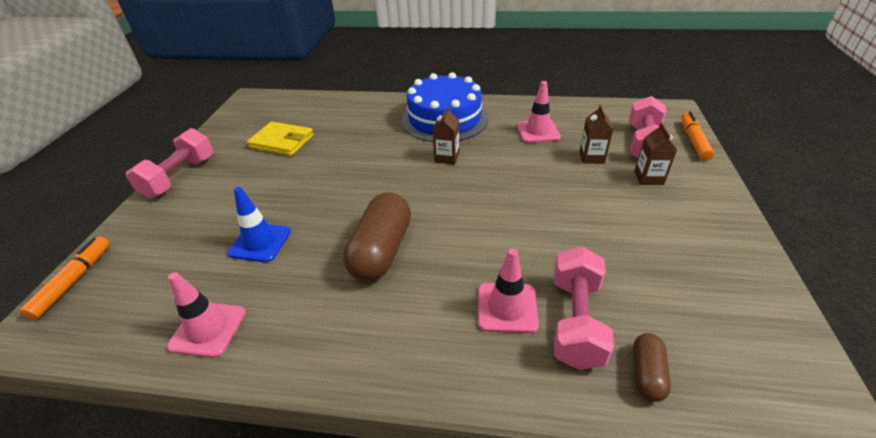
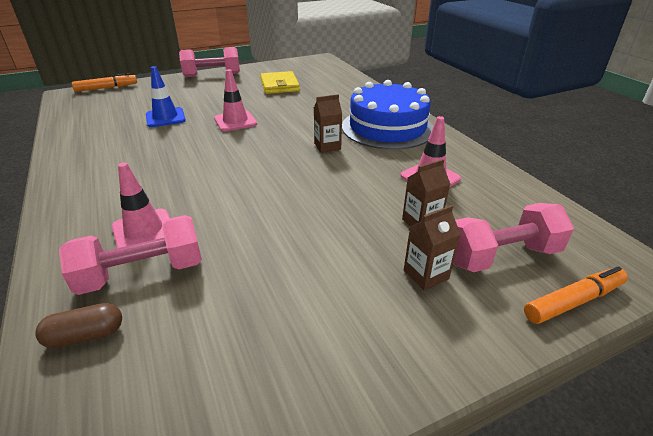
camera: 55 degrees right, 5 degrees down
pink traffic cone [167,272,246,358] -> pink traffic cone moved to [214,69,257,131]
brown capsule [343,192,411,281] -> none

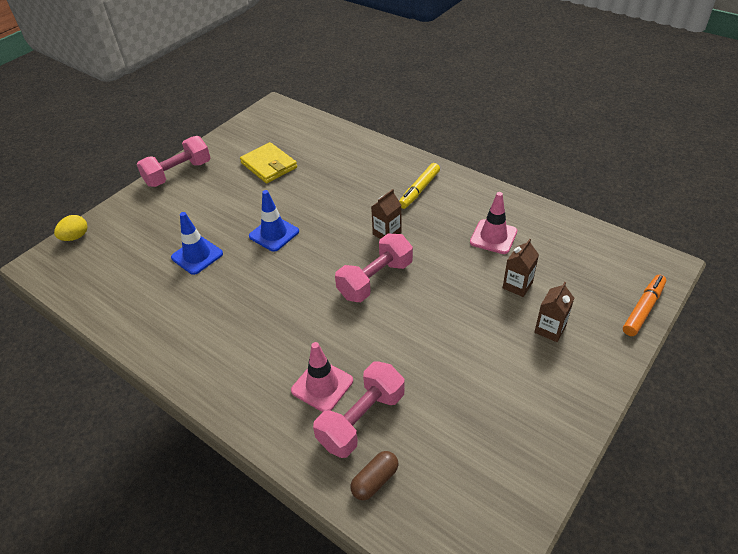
camera: 25 degrees left, 10 degrees up
orange marker [72,73,137,92] -> yellow egg [54,215,88,241]
pink traffic cone [214,69,257,131] -> blue traffic cone [249,190,299,252]
blue cake [342,80,433,150] -> yellow marker [399,163,440,209]
pink dumbbell [453,203,574,272] -> pink dumbbell moved to [335,234,413,302]

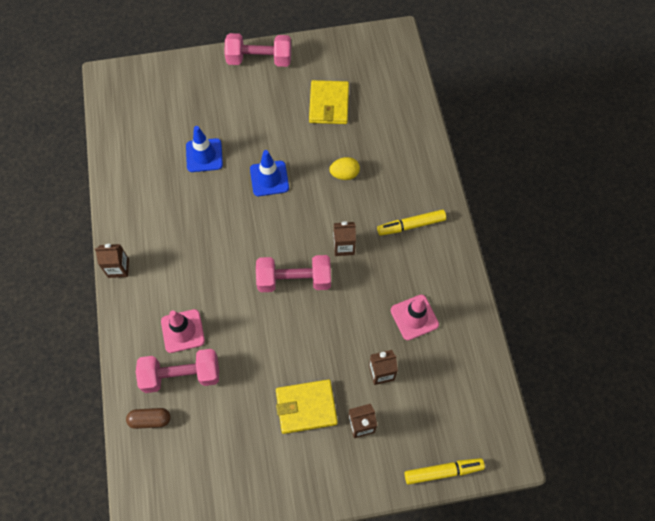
camera: 40 degrees right, 20 degrees up
yellow egg [54,215,88,241] -> yellow egg moved to [329,157,360,180]
orange marker [623,275,666,336] -> yellow marker [405,458,485,485]
none -> brown carton [95,244,129,278]
none -> yellow wallet [276,379,338,434]

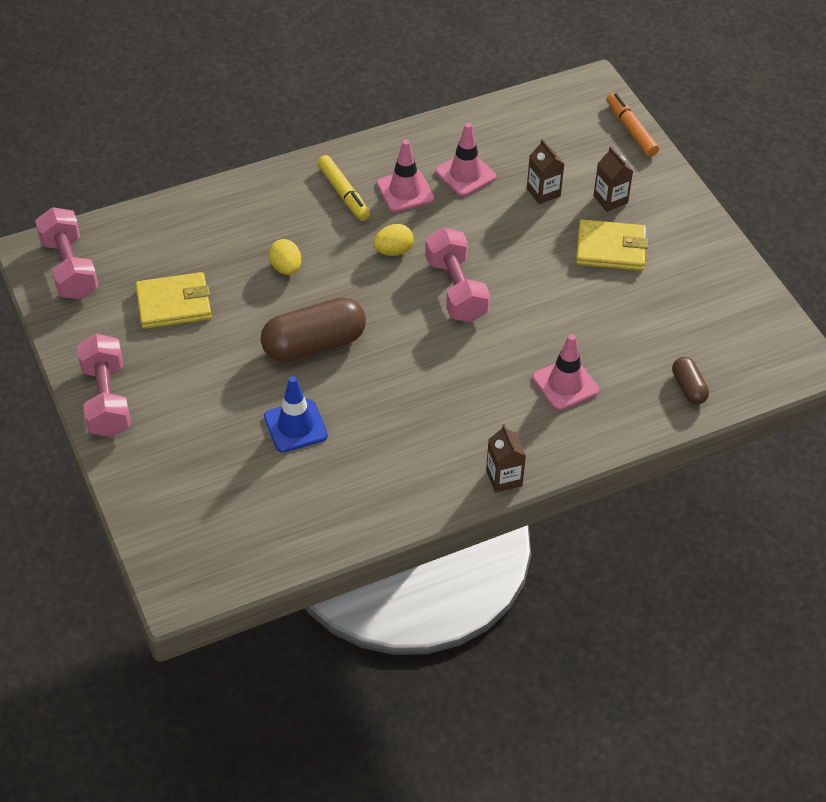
camera: 105 degrees left, 15 degrees down
pink dumbbell [136,349,219,393] -> pink dumbbell moved to [35,207,98,299]
blue traffic cone [250,150,289,196] -> brown capsule [261,297,366,362]
yellow wallet [276,379,338,434] -> yellow wallet turned 60 degrees counterclockwise [576,219,648,271]
brown carton [334,221,356,256] -> yellow egg [373,224,413,256]
yellow marker [405,458,485,485] -> orange marker [607,93,659,157]
none -> pink traffic cone [377,140,434,212]

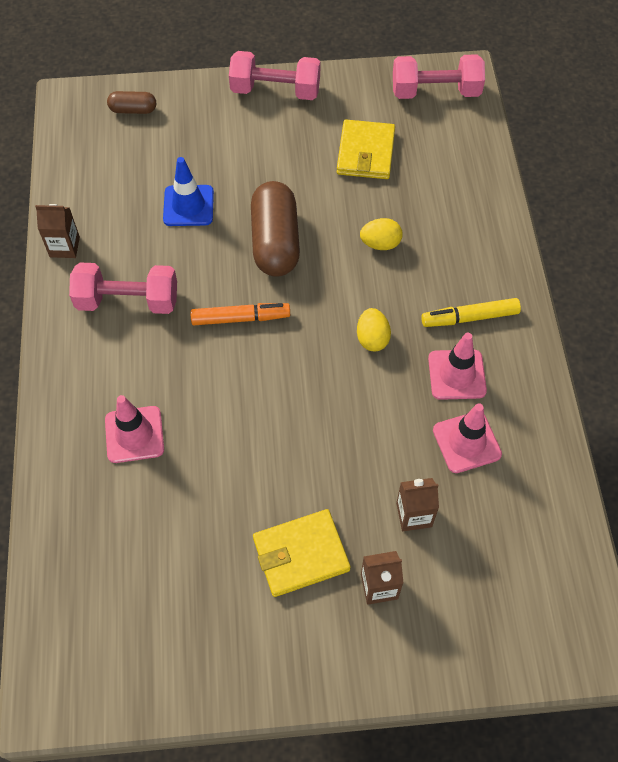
camera: 110 degrees right, 10 degrees up
pink dumbbell [425,228,490,322] -> pink dumbbell moved to [69,262,177,314]
brown carton [486,424,526,493] -> brown carton moved to [35,204,80,258]
yellow wallet [576,219,648,271] -> yellow wallet turned 45 degrees clockwise [253,509,351,597]
orange marker [607,93,659,157] -> orange marker moved to [190,303,290,325]
brown capsule [672,357,709,404] -> brown capsule moved to [107,91,156,114]

